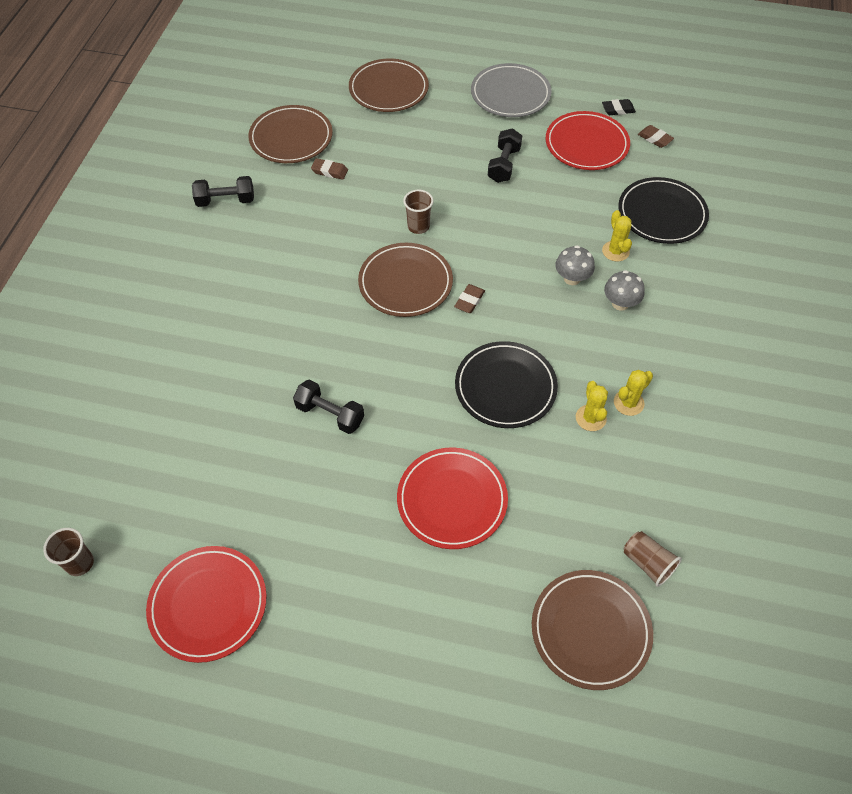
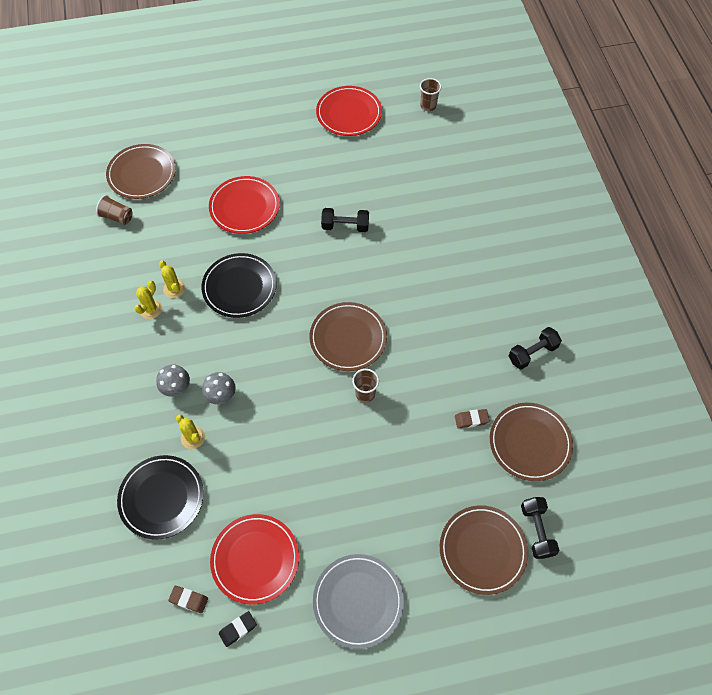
camera: 155 degrees right, 5 degrees up
brown eraser [454,284,485,313] -> none
black dumbbell [488,128,522,183] -> black dumbbell moved to [521,497,559,559]

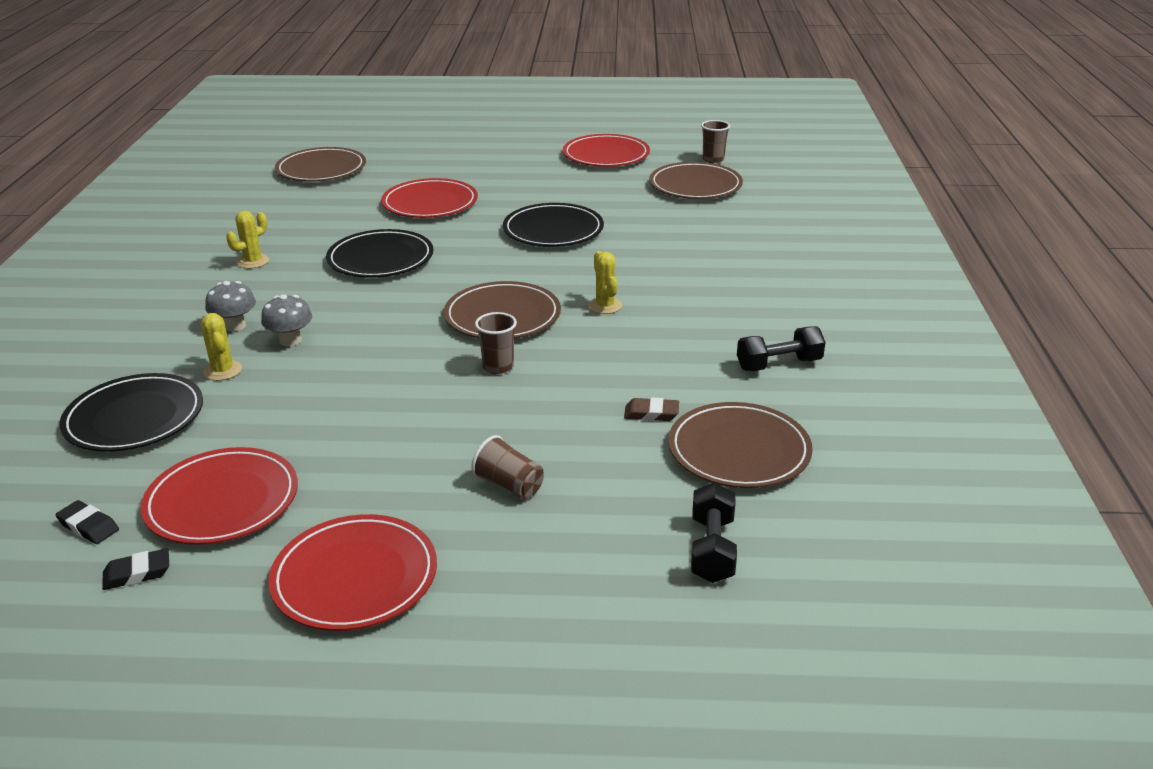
camera: 15 degrees right, 30 degrees down
brown cup [96,195,133,225] -> brown cup moved to [471,435,544,499]
yellow cactus [159,260,185,298] -> yellow cactus moved to [588,251,622,314]
brown eraser [168,586,208,613] -> black eraser [55,500,119,544]
grey plate [313,554,404,649] -> red plate [268,514,437,631]
black dumbbell [321,208,369,232] -> black plate [503,203,604,247]
brown plate [440,505,528,595] -> brown plate moved to [649,162,743,199]

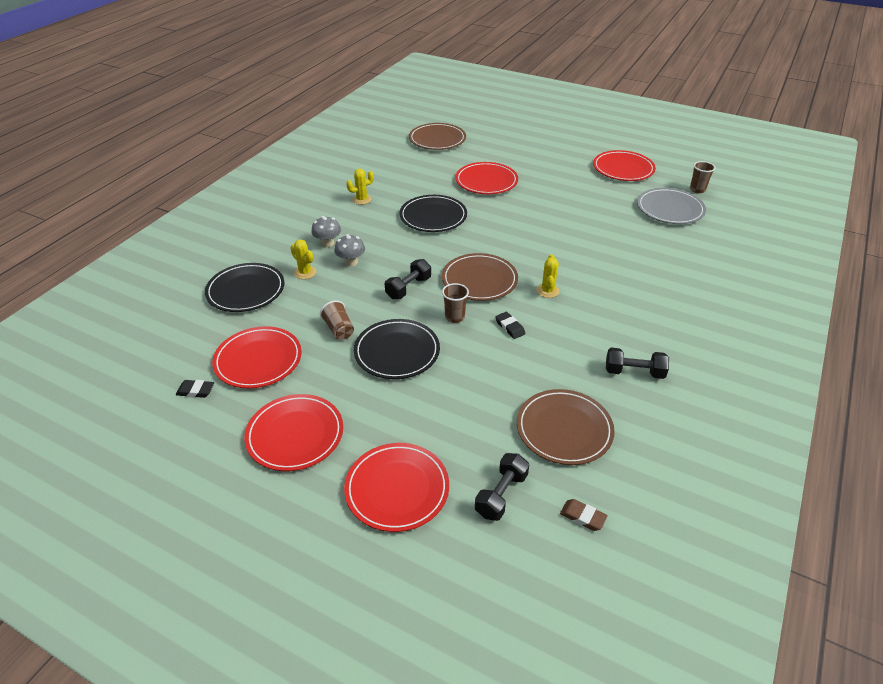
camera: 25 degrees right, 10 degrees up
black eraser [55,500,119,544] -> black eraser moved to [495,312,525,339]
yellow cactus [201,313,242,381] -> yellow cactus turned 45 degrees counterclockwise [290,240,316,279]
brown cup [471,435,544,499] -> brown cup moved to [320,300,354,340]
black plate [503,203,604,247] -> black plate moved to [354,319,440,379]
brown eraser [624,398,679,421] -> brown eraser moved to [560,499,608,531]
brown plate [649,162,743,199] -> grey plate [637,188,706,224]
none -> red plate [344,443,449,532]
none -> black dumbbell [385,259,431,299]

